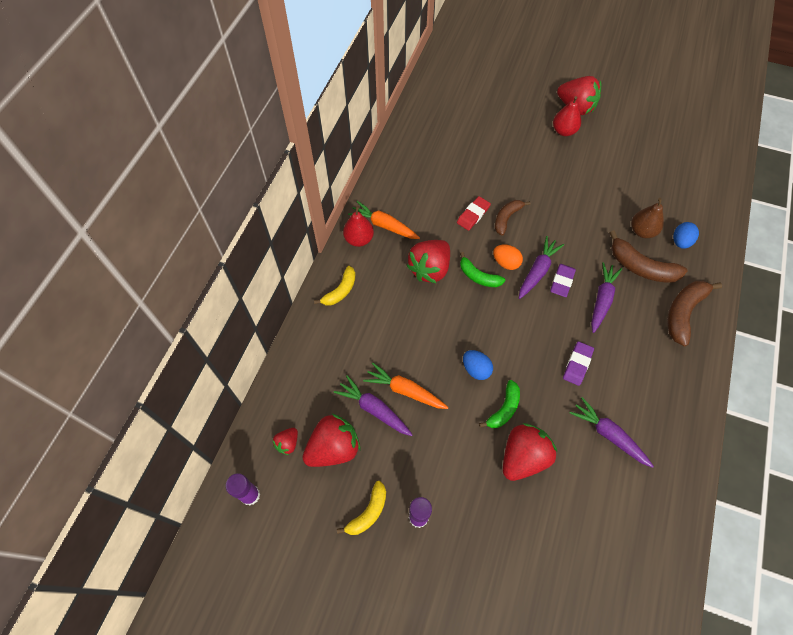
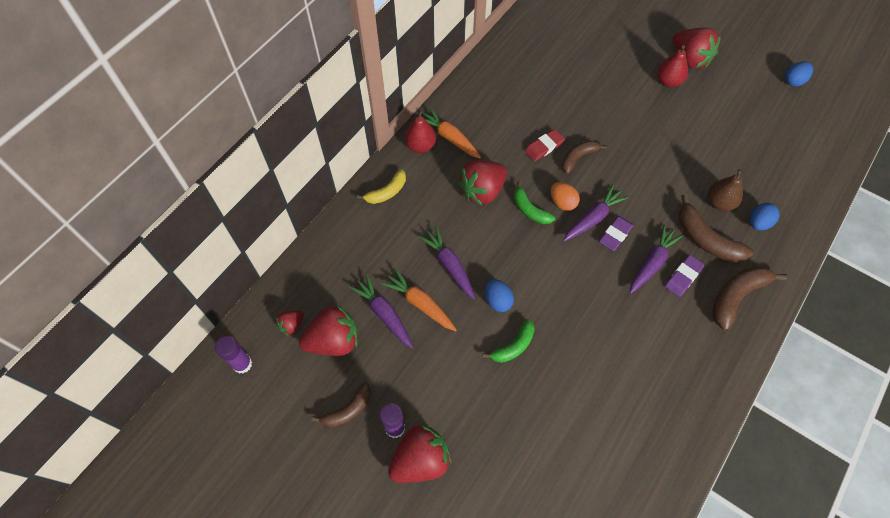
camera: 15 degrees right, 0 degrees up
yellow banana [337,481,386,535] -> brown banana [312,382,371,428]
red strawberry [503,423,557,481] -> red strawberry moved to [388,425,451,483]
purple eraser [563,341,594,386] -> purple eraser moved to [665,255,704,297]
purple carrot [570,397,654,468] -> purple carrot moved to [419,226,475,300]
none -> blue egg [785,61,813,87]

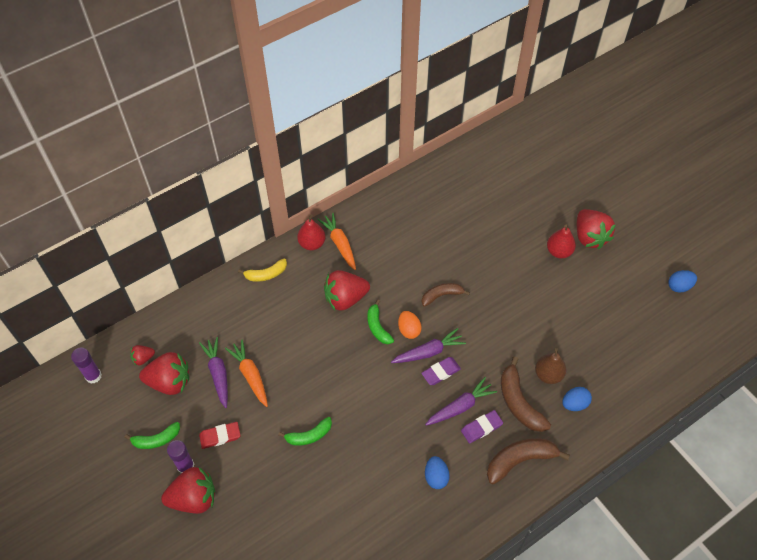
camera: 20 degrees right, 5 degrees down
brown banana [312,382,371,428] -> green banana [125,422,180,449]
purple carrot [419,226,475,300] -> none
blue egg [485,279,514,312] -> blue egg moved to [425,456,450,489]
red eraser [525,129,565,162] -> red eraser moved to [199,422,241,449]

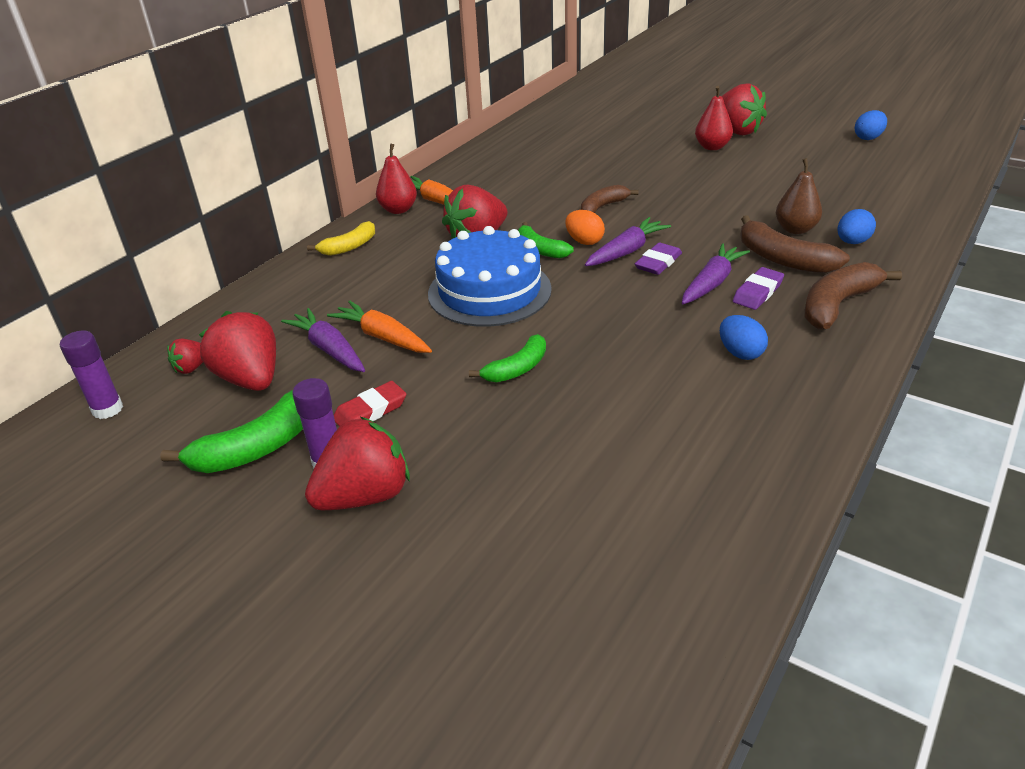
camera: 20 degrees left, 20 degrees down
green banana [125,422,180,449] -> green banana [160,390,303,473], size x1.55
red strawberry [139,352,189,395] -> red strawberry turned 105 degrees counterclockwise [199,311,276,391]
none -> blue cake [428,226,552,327]

